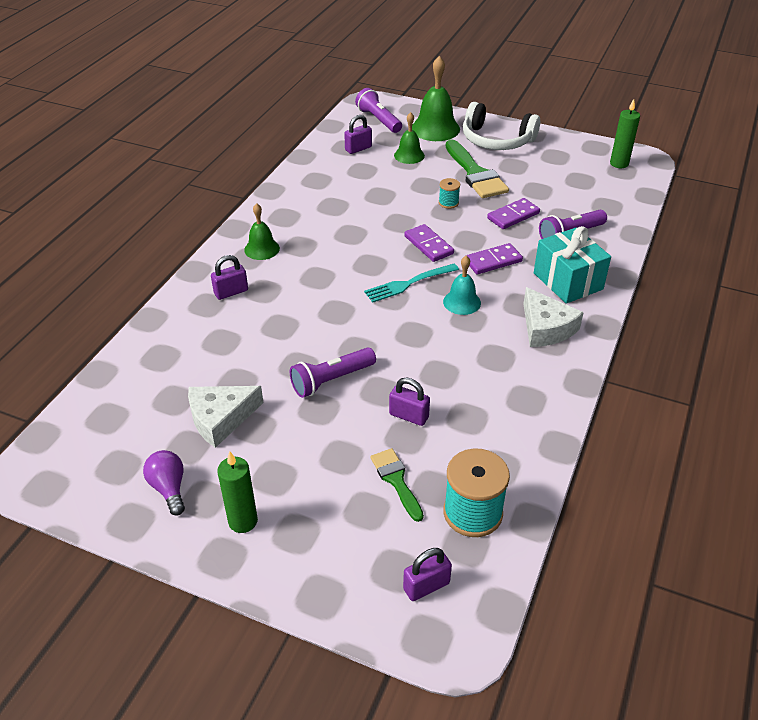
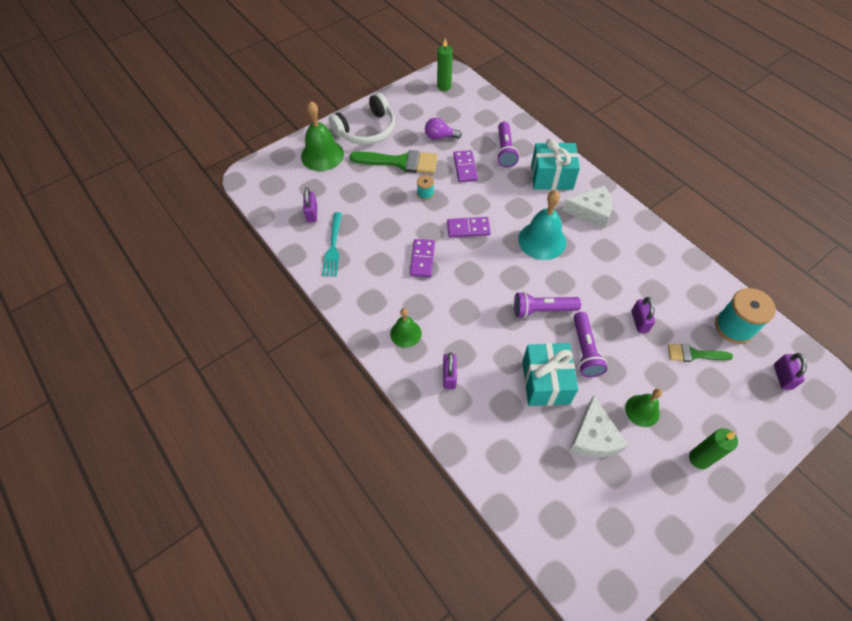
camera: 60 degrees left, 15 degrees up
purple light bulb [143,450,185,516] -> purple light bulb moved to [425,118,462,140]
purple flashlight [355,88,402,133] -> purple flashlight moved to [514,292,581,318]
turquoise fork [364,264,459,303] -> turquoise fork moved to [322,212,342,276]
purple padlock [389,377,430,426] -> purple padlock turned 60 degrees counterclockwise [631,297,655,333]
green bell [394,112,425,164] -> green bell moved to [625,389,662,427]
turquoise bell [443,256,481,315] -> turquoise bell [518,190,566,260], size x1.67
purple domino [466,243,523,274] -> purple domino moved to [410,239,435,277]
none -> turquoise gift [522,343,578,406]

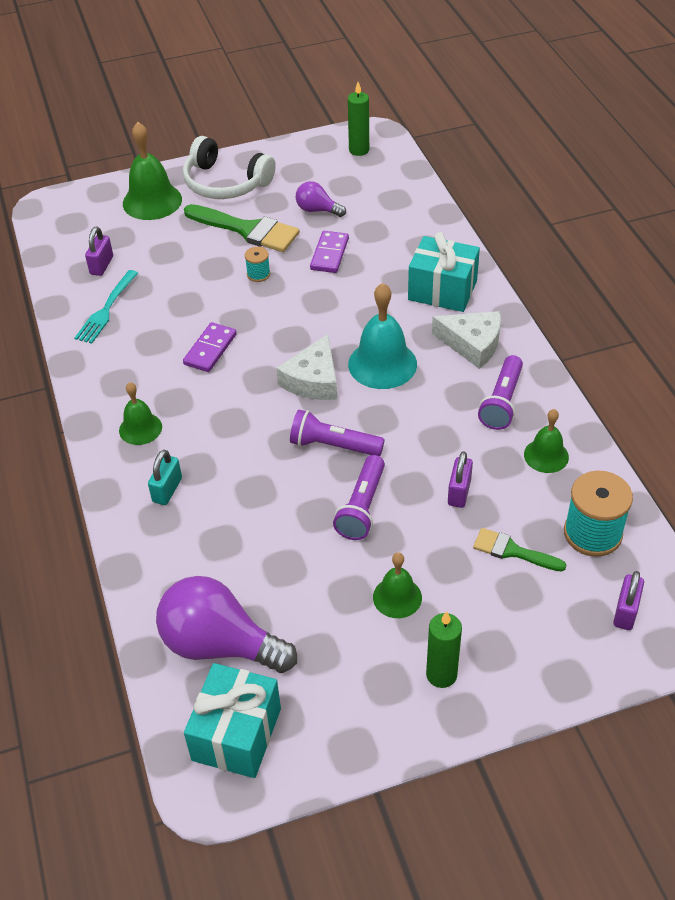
camera: 20 degrees right, 10 degrees down
white headphones [328,93,395,145] -> white headphones turned 45 degrees clockwise [183,136,276,199]
purple padlock [443,353,457,389] -> turquoise padlock [148,450,182,505]
purple domino [447,217,491,238] -> none
purple flashlight [497,121,519,168] -> purple flashlight moved to [478,355,523,430]
turquoise gift [522,343,578,406] -> turquoise gift moved to [184,663,281,778]
white cheese [569,396,628,457] -> white cheese moved to [276,334,337,400]
none -> purple light bulb [156,576,297,673]
none -> green bell [524,409,569,473]

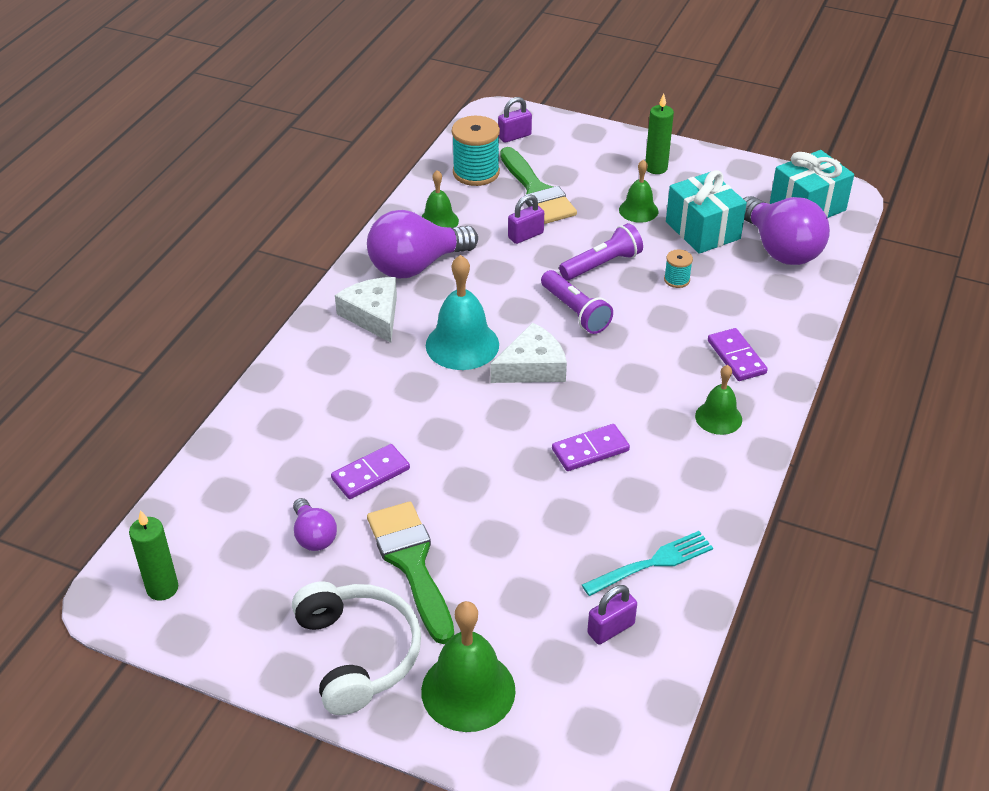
camera: 140 degrees left, 5 degrees down
turquoise padlock [148,450,182,505] -> purple domino [708,328,768,381]
turquoise spool [245,247,270,282] -> turquoise spool moved to [664,250,693,288]
turquoise gift [408,232,480,312] -> turquoise gift moved to [666,170,747,254]
green brush [473,528,566,572] -> green brush [500,147,577,224], size x1.74
purple flashlight [478,355,523,430] -> purple light bulb [367,210,478,278]

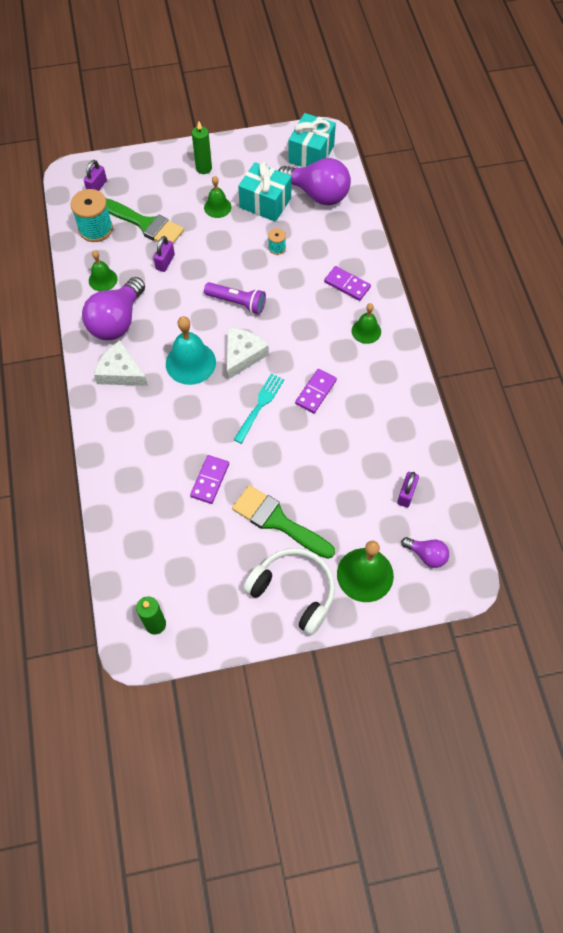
camera: 35 degrees left, 20 degrees up
purple light bulb [293,498,337,551] -> purple light bulb moved to [401,537,449,568]
purple flashlight [559,223,643,280] -> none
turquoise fork [582,531,713,596] -> turquoise fork moved to [234,373,284,444]

